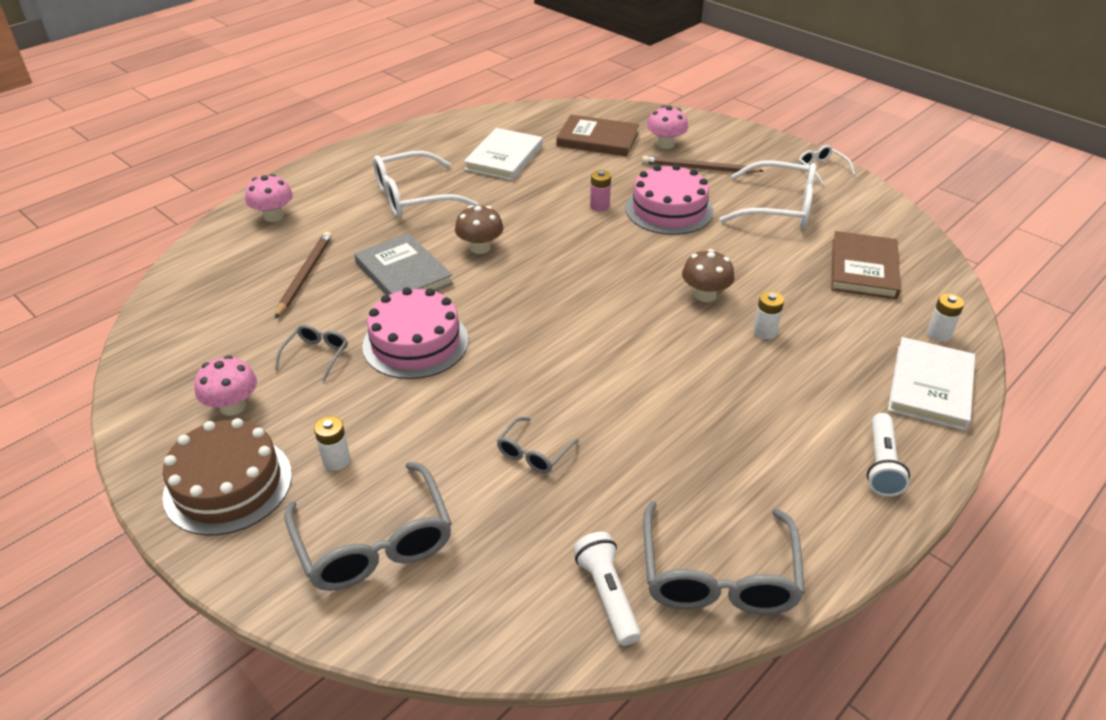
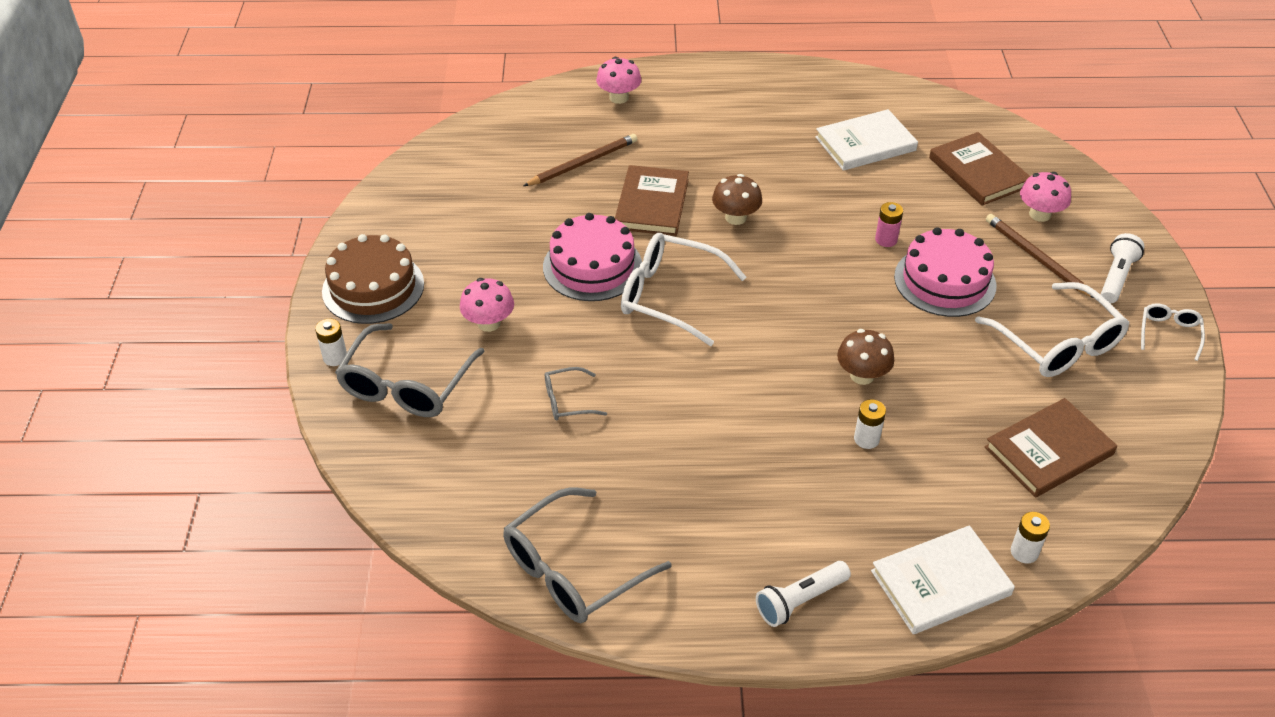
camera: 45 degrees right, 5 degrees up
pink mushroom [194,355,257,416] -> pink mushroom moved to [460,278,514,332]
grey glasses [275,325,348,382] -> none
white battery [314,416,351,471] -> white battery moved to [315,319,347,366]
grey book [354,233,453,295] -> brown book [615,165,689,236]
white glasses [373,151,478,218] -> white glasses moved to [621,233,746,346]
white flashlight [573,532,641,646] -> white flashlight moved to [1101,233,1145,303]

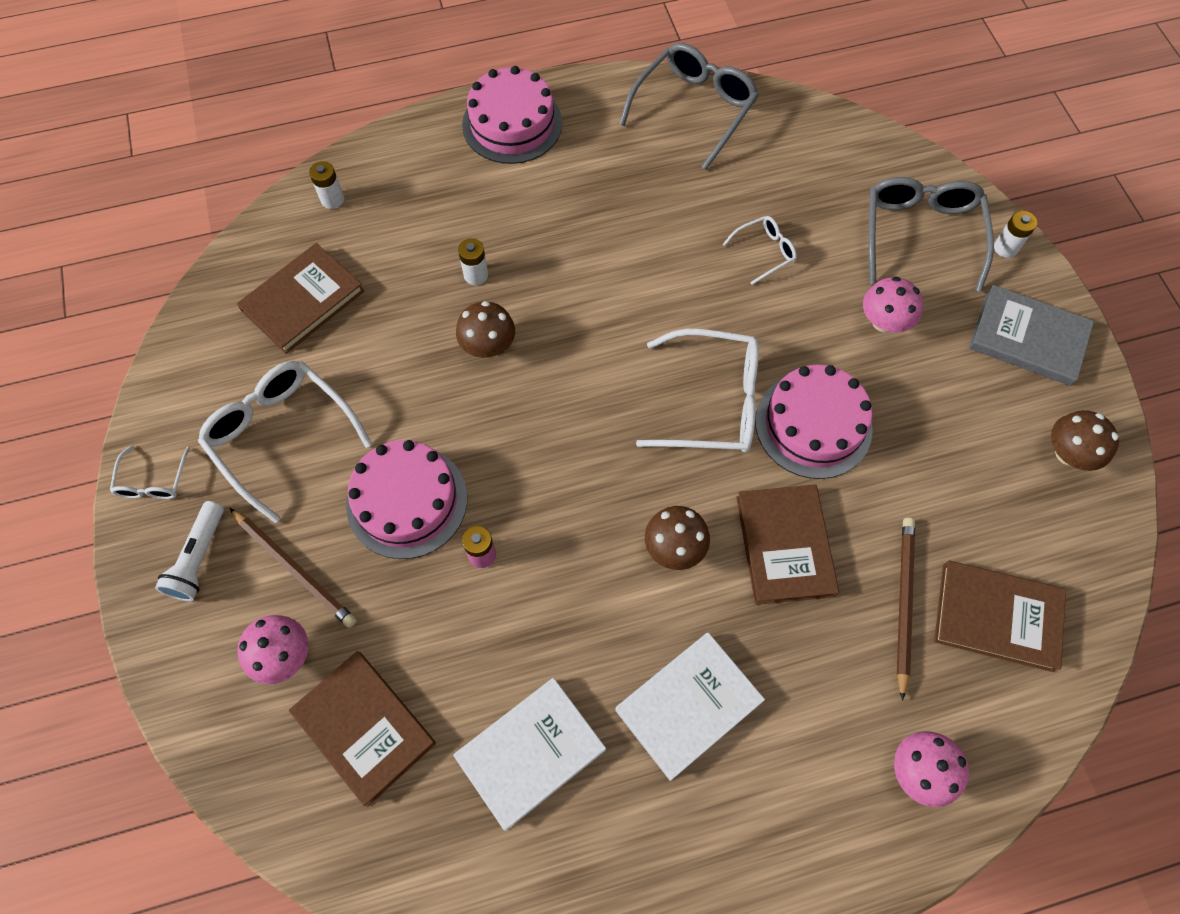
camera: 165 degrees right, 20 degrees up
brown cake [322,234,424,324] -> grey book [969,285,1094,386]
brown pencil [523,134,637,186] -> brown pencil turned 150 degrees clockwise [897,518,915,701]
grey glasses [545,367,607,420] -> white glasses [723,216,797,285]
white flashlight [756,561,851,627] -> pink cake [462,66,562,164]
white book [871,525,1015,634] -> white book moved to [615,633,765,781]
none -> brown book [934,561,1066,672]
none -> brown mushroom [1051,410,1119,471]

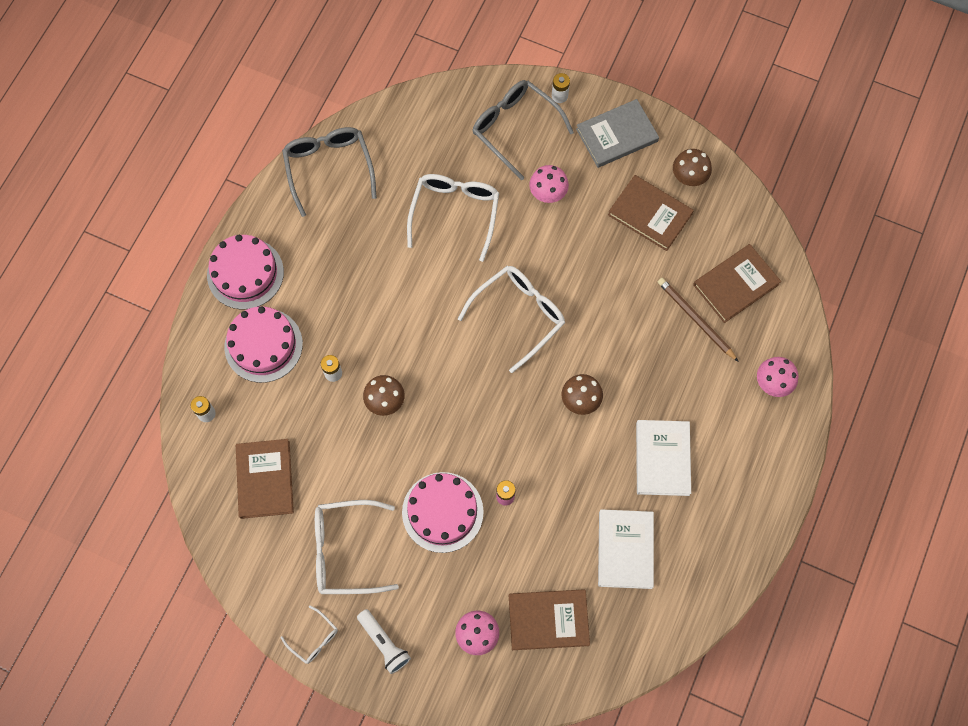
camera: 50 degrees left, 5 degrees up
brown pencil [230,508,357,628] -> none
white glasses [723,216,797,285] -> white glasses [407,174,499,262], size x1.98
brown book [736,484,839,605] -> brown book moved to [608,175,694,251]
pink cake [755,365,873,479] -> pink cake moved to [224,306,303,383]

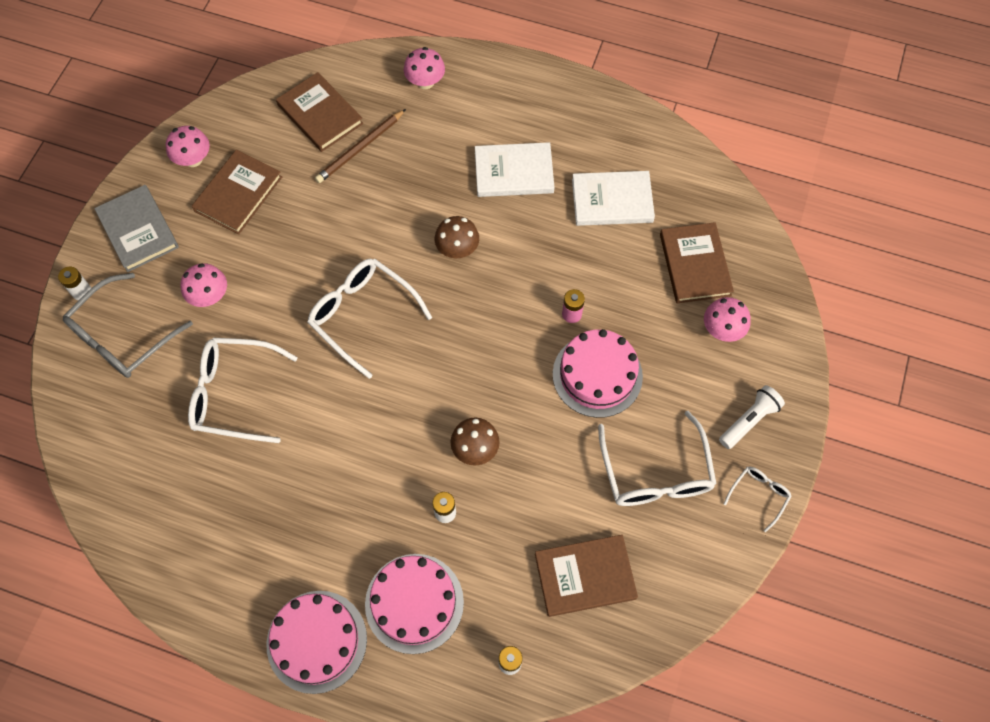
camera: 95 degrees left, 5 degrees down
grey glasses [282,127,377,217] -> none
brown mushroom [673,149,712,186] -> pink mushroom [166,126,210,167]

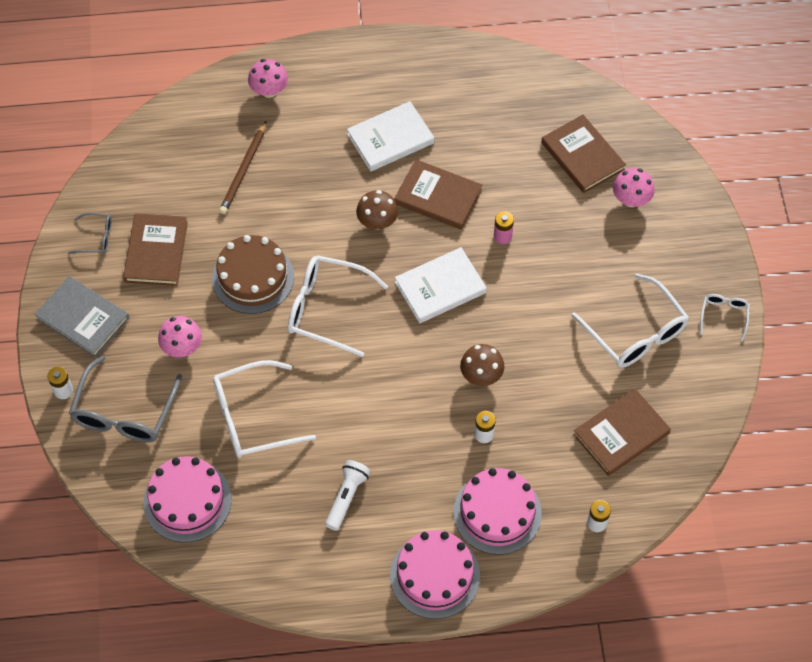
camera: 25 degrees left, 5 degrees down
pink mushroom [166,126,210,167] -> grey glasses [68,213,112,254]
brown book [276,72,363,152] -> brown book moved to [394,159,483,230]
pink cake [553,329,643,418] -> pink cake moved to [143,456,232,543]
white book [572,171,655,226] -> white book moved to [395,247,487,323]
white flashlight [719,385,785,449] -> white flashlight moved to [325,460,370,531]
none -> brown cake [212,235,294,314]

